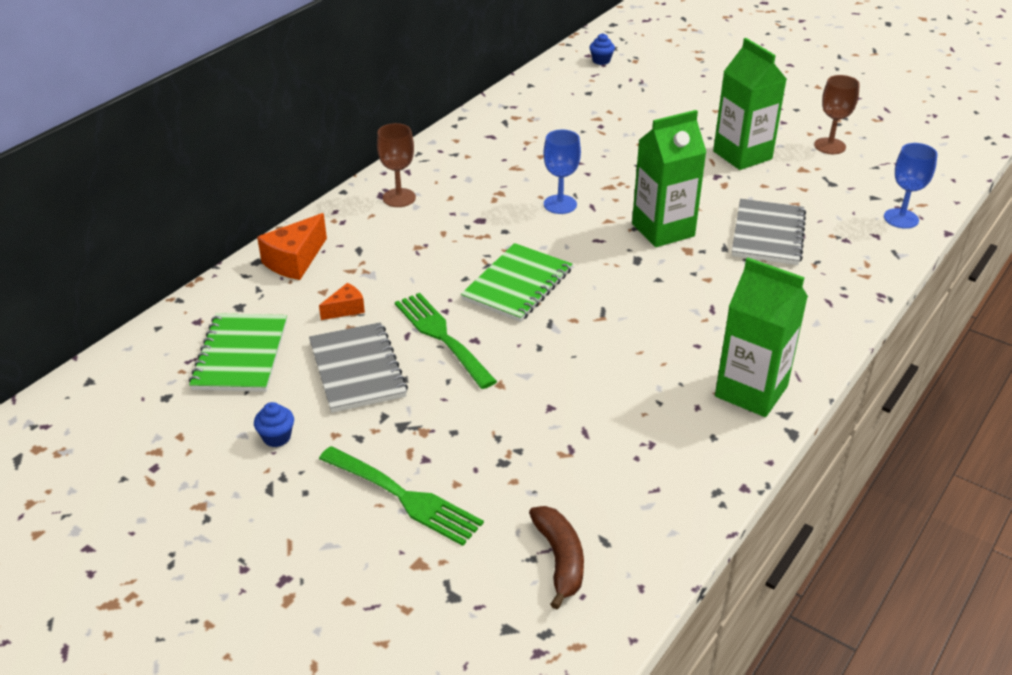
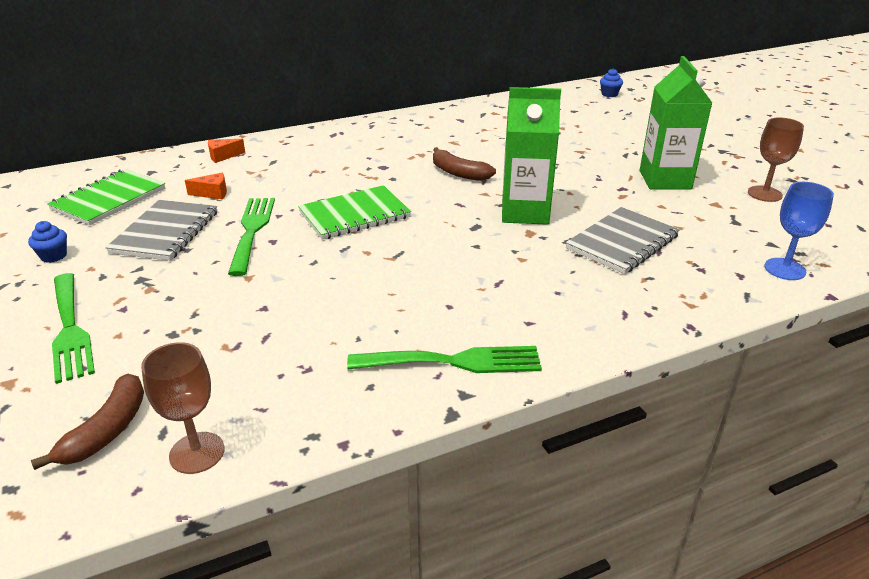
camera: 30 degrees right, 5 degrees down
orange cheese [257,213,327,280] -> orange cheese [208,139,245,163], size x0.57
brown goblet [377,123,416,207] -> brown goblet moved to [141,342,225,474]
blue goblet [544,130,581,214] -> brown banana [433,147,496,181]
green carton [715,257,808,417] -> green fork [347,346,542,373]

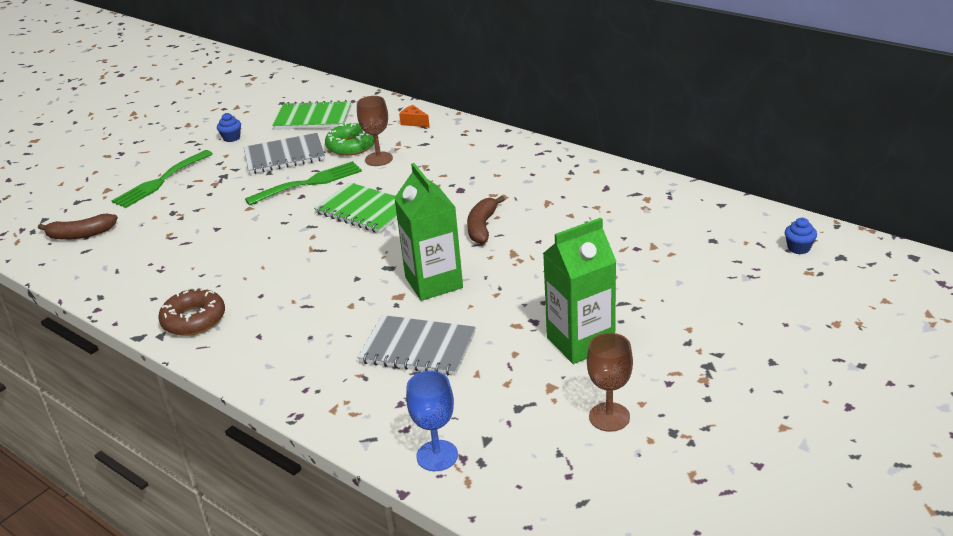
camera: 65 degrees right, 0 degrees up
brown goblet [141,342,225,474] -> brown goblet moved to [357,96,393,166]
orange cheese [185,173,227,199] -> green donut [325,123,374,156]
green fork [347,346,542,373] -> brown donut [158,287,225,336]

